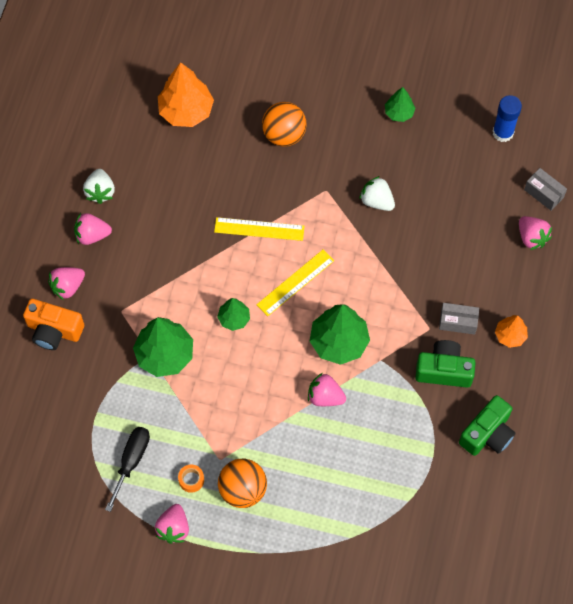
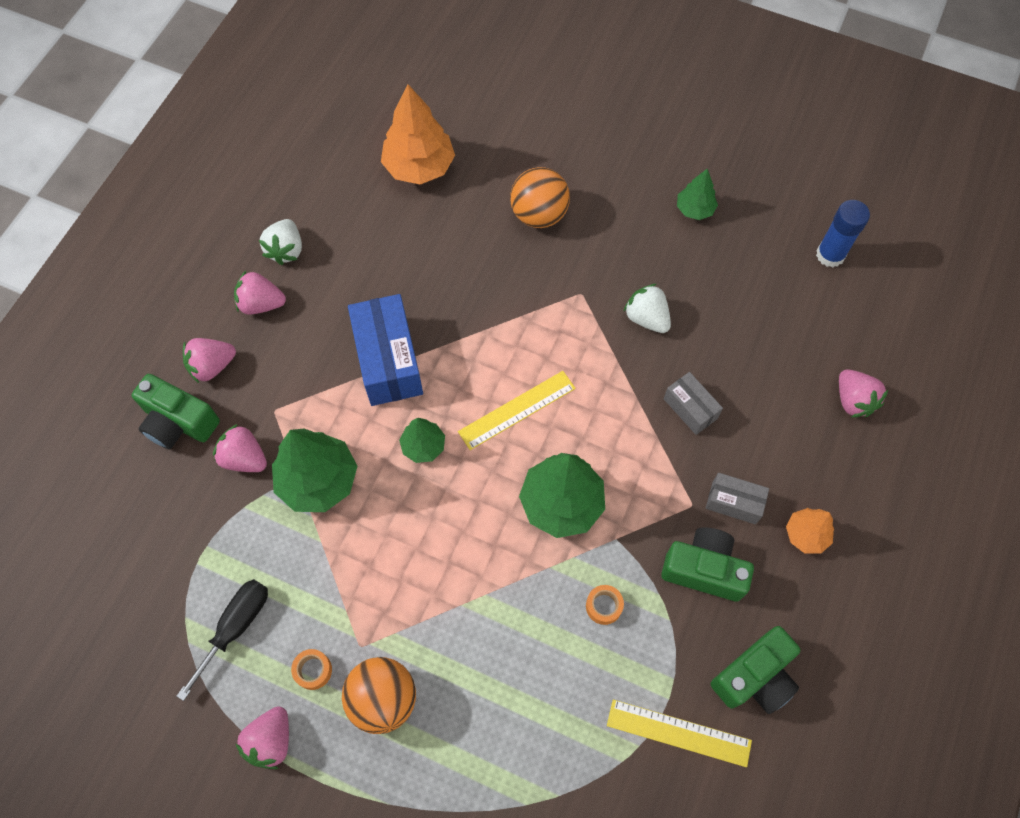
camera: 10 degrees right, 0 degrees up
orange camera [23,299,84,350] -> green camera [132,374,220,449]
yellow ruler [214,217,305,241] -> yellow ruler moved to [607,699,752,767]
pink strawberry [308,373,346,406] -> pink strawberry moved to [213,424,267,472]
grey box [524,168,567,211] -> grey box moved to [664,372,723,435]
none -> blue box [348,294,423,406]
none -> orange tape [586,585,624,625]

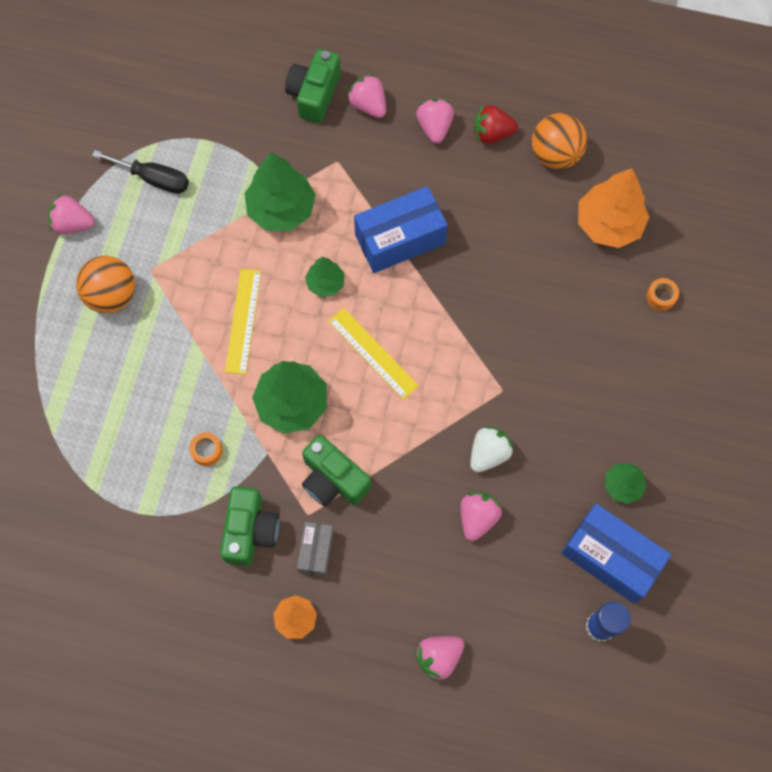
camera: 80 degrees right, 5 degrees up
pink strawberry [213,424,267,472] -> pink strawberry moved to [460,492,502,541]
white strawberry [259,219,302,265] -> red strawberry [474,104,518,144]
orange tape [291,649,332,690] -> orange tape moved to [646,278,679,311]
orange ball [510,167,570,228] -> orange ball moved to [532,113,587,169]
yellow ruler [607,699,752,767] -> yellow ruler moved to [225,269,261,374]
grey box [664,372,723,435] -> none
green camera [711,626,800,714] -> green camera moved to [302,435,371,507]
none -> blue box [561,504,671,604]

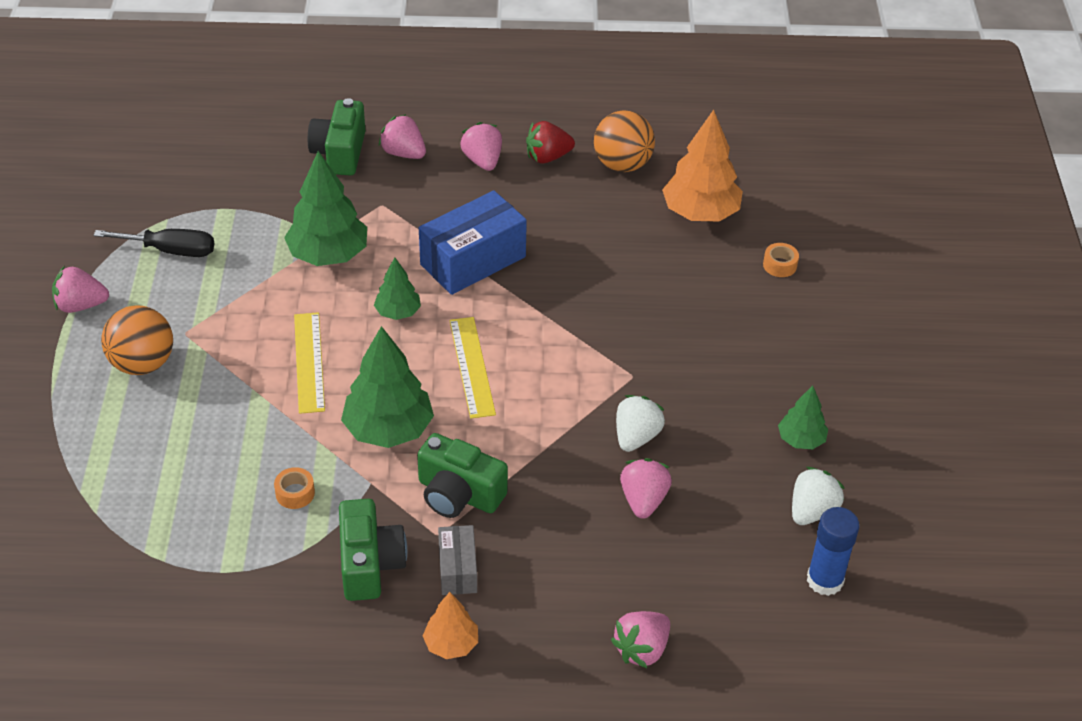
camera: 15 degrees left, 25 degrees down
yellow ruler [328,308,419,399] -> yellow ruler turned 45 degrees clockwise [449,317,496,418]
blue box [561,504,671,604] -> white strawberry [792,467,845,525]

